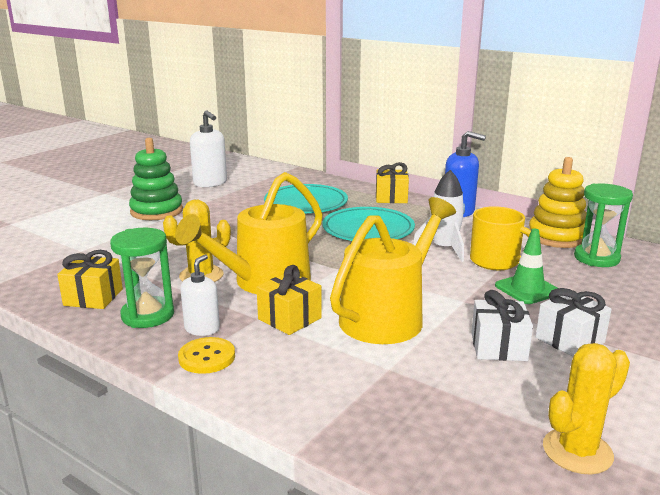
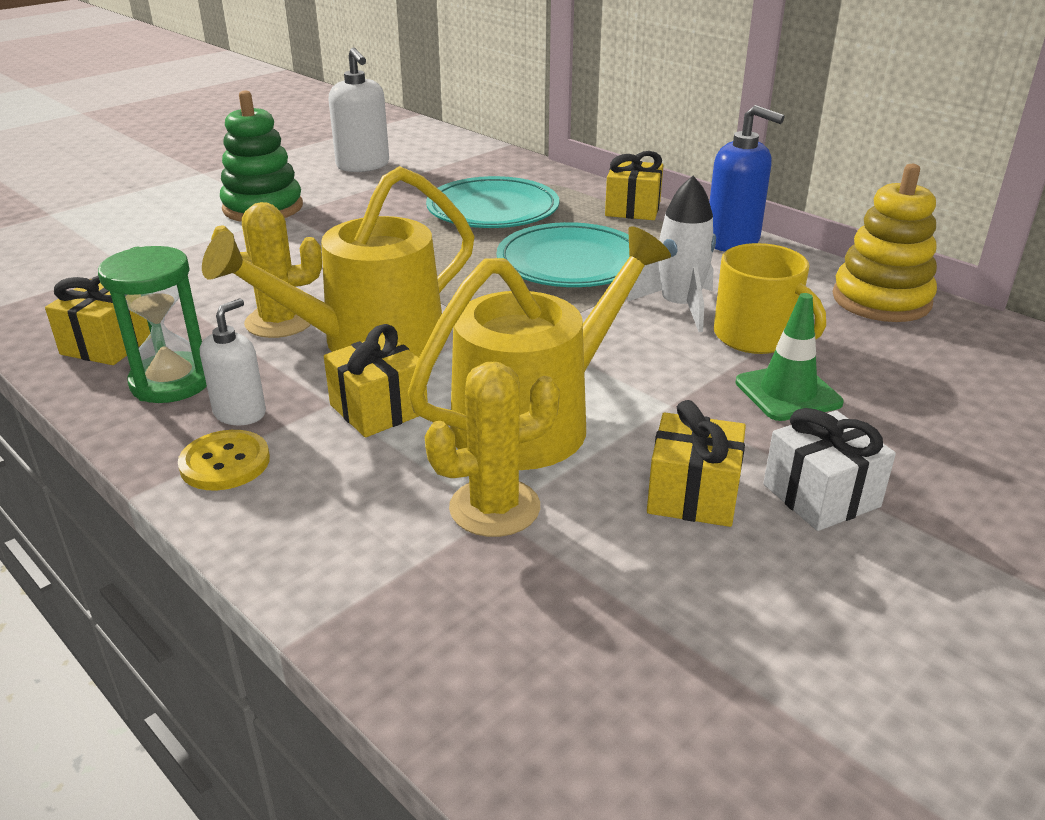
camera: 10 degrees right, 10 degrees up
white gift [471,290,533,361] -> yellow gift [647,400,746,527]
yellow cactus [543,343,630,475] -> yellow cactus moved to [425,362,560,537]
green hourglass [574,184,633,267] -> none

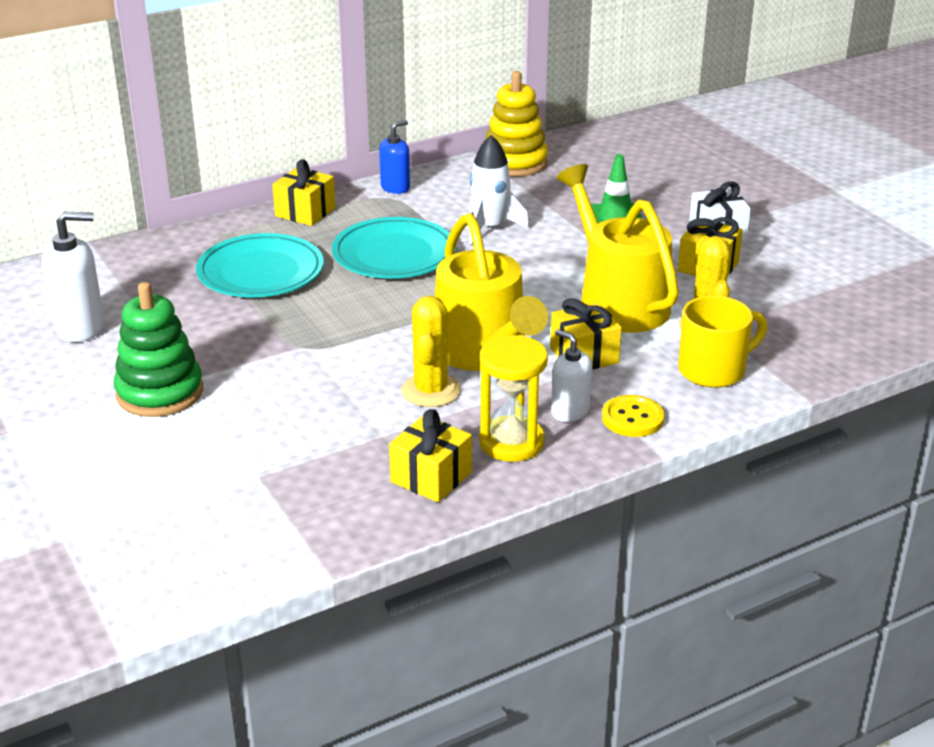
camera: 75 degrees left, 0 degrees up
green hourglass [98,246,207,403] -> yellow hourglass [479,335,548,462]
blue soap dispenser [709,105,785,251] -> blue soap dispenser [379,120,410,194], size x0.64
yellow mug [714,243,826,354] -> yellow mug moved to [678,296,767,388]

